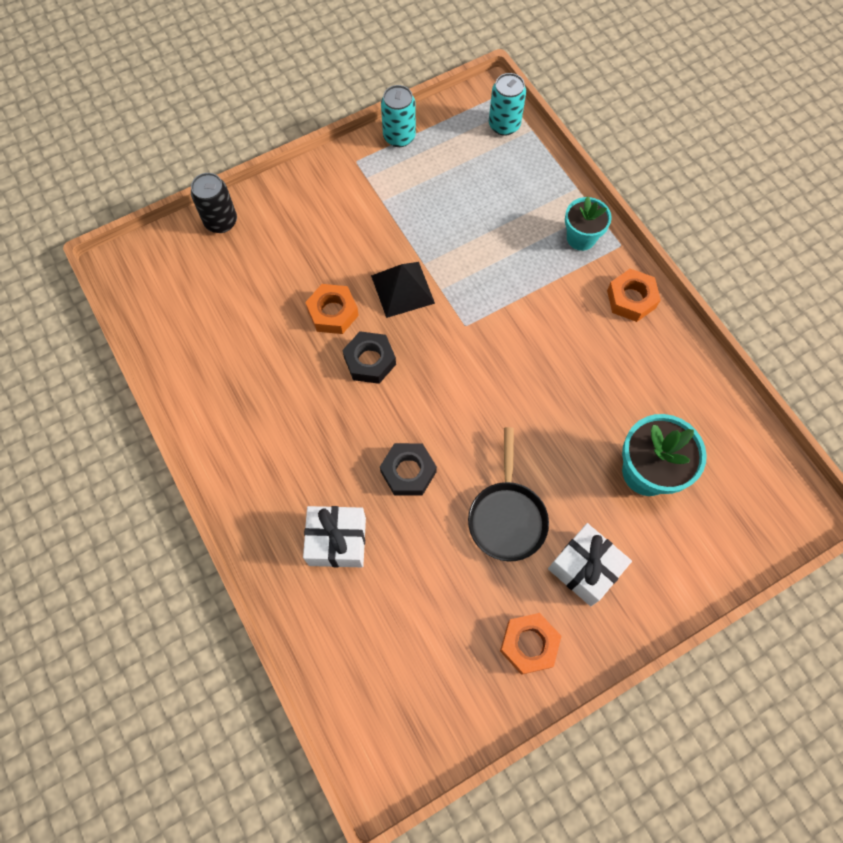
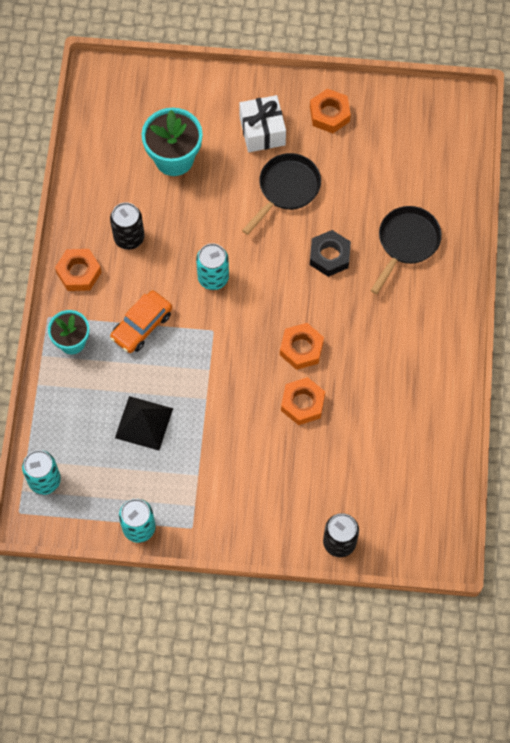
camera: 145 degrees left, 0 degrees up
white gift [303,506,366,567] -> black pan [371,206,442,294]
black nut [342,331,396,384] -> orange nut [280,323,324,370]
black pyramid [371,262,435,318] -> black pyramid moved to [115,396,173,450]
none -> black can [110,202,145,250]
none -> orange car [110,290,172,353]
none -> turquoise can [196,243,229,290]

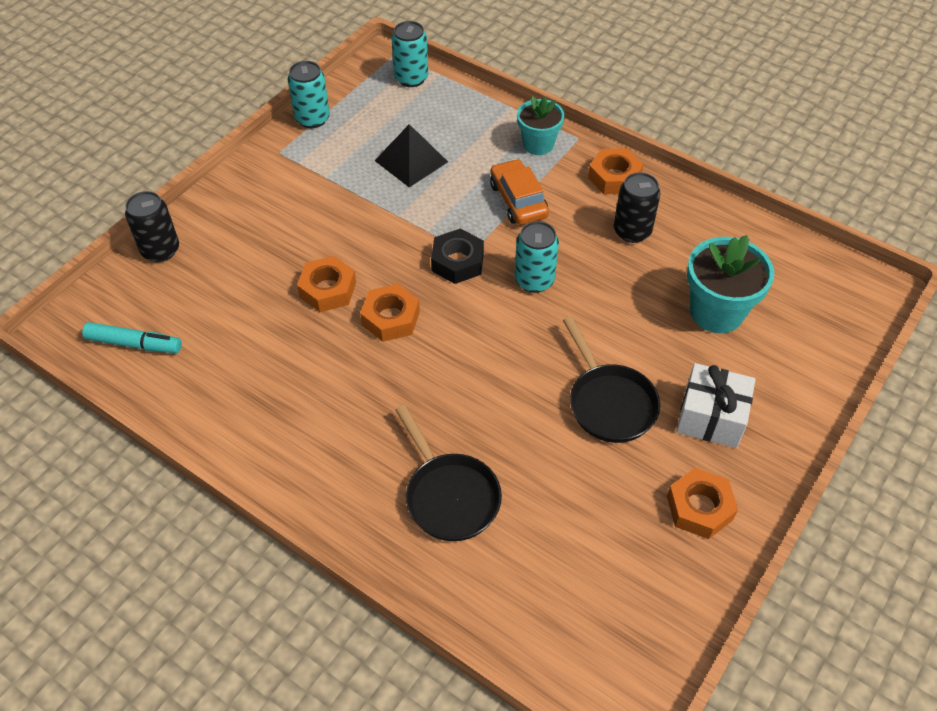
camera: 120 degrees right, 15 degrees down
black nut [310,230,351,277] -> black nut moved to [431,228,484,284]
none -> turquoise marker [82,322,182,353]

